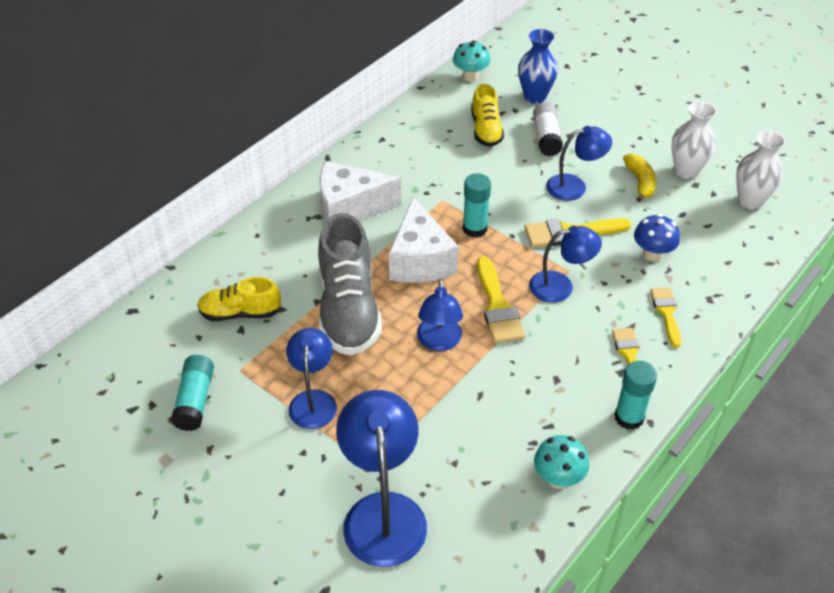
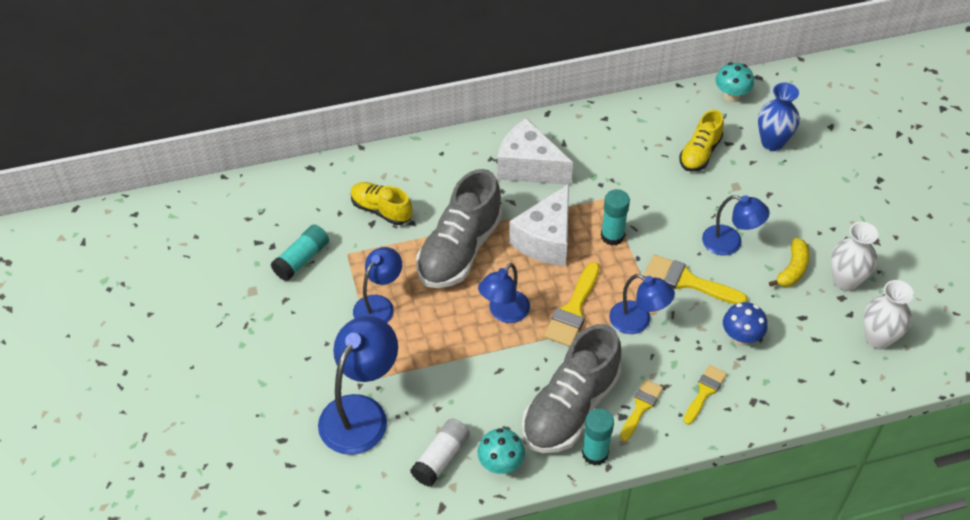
camera: 35 degrees right, 5 degrees up
white glue stick [533,102,563,156] -> white glue stick moved to [410,418,470,487]
none -> grey shoe [522,324,621,453]

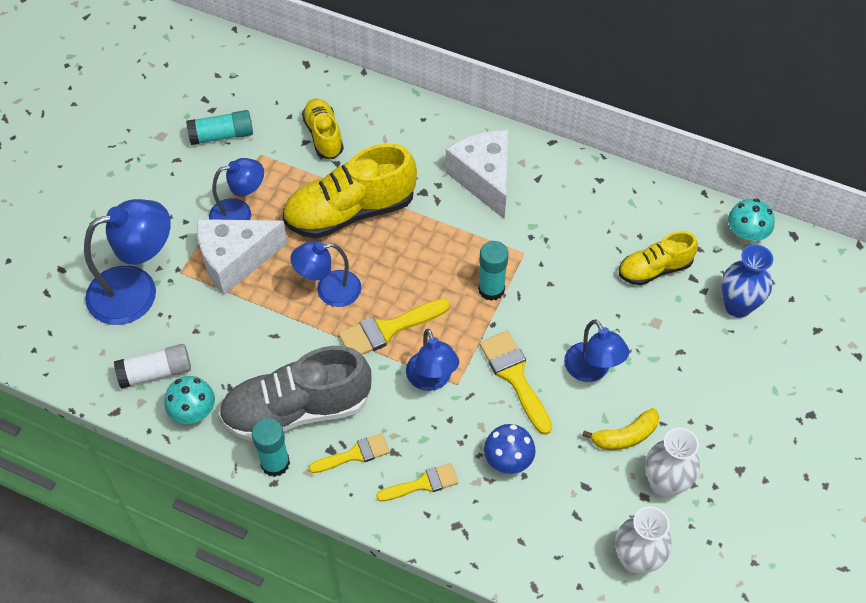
camera: 40 degrees right, 5 degrees up
grey shoe [416,169,503,288] -> yellow shoe [283,143,417,239]
white cheese [509,184,569,266] -> white cheese moved to [197,219,288,295]

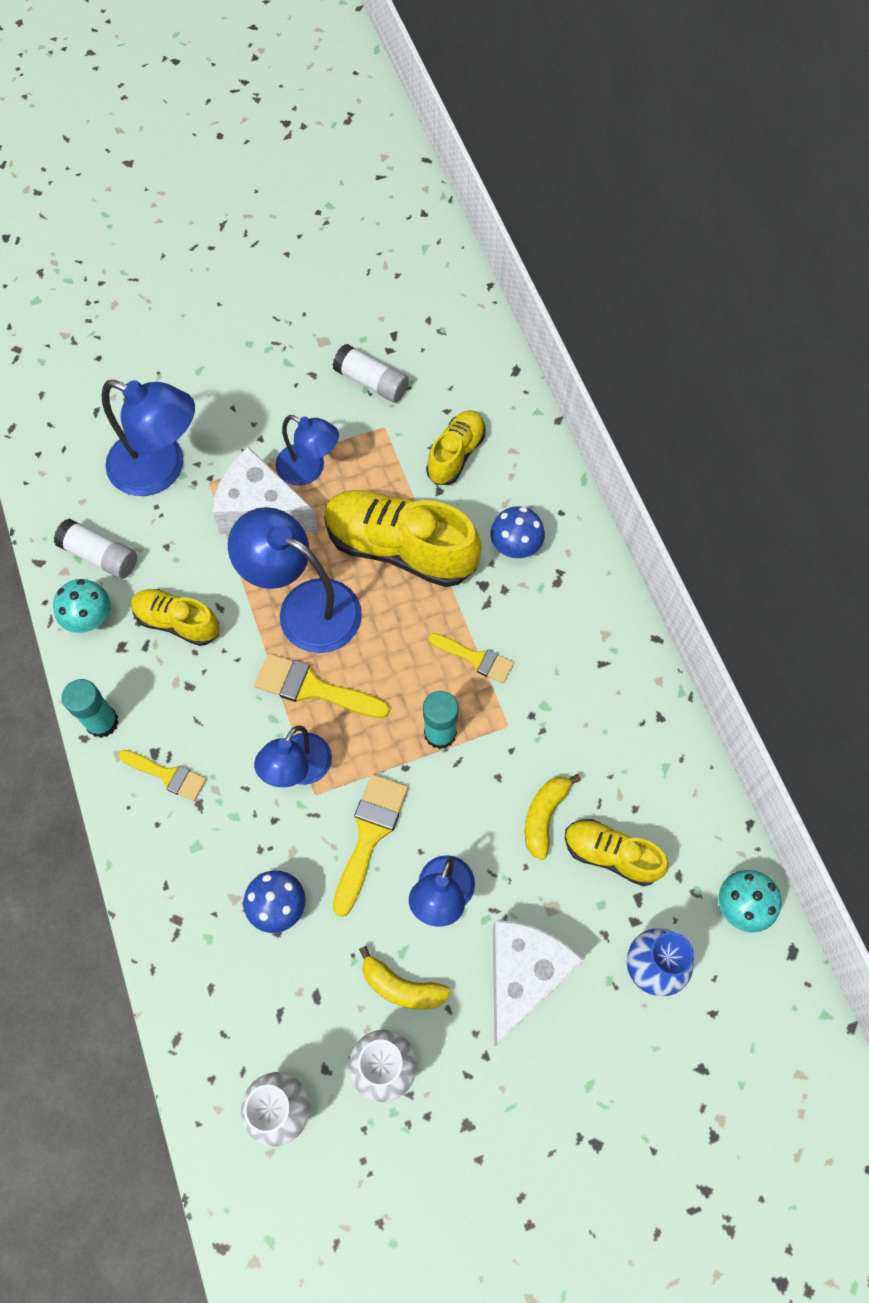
camera: 45 degrees right, 10 degrees up
turquoise glue stick [186,110,253,145] -> white glue stick [333,344,409,403]
grey shoe [219,346,371,442] -> none
blue lamp [290,242,361,307] -> blue lamp [228,507,362,653], size x1.59
yellow brush [376,463,458,502] -> yellow brush moved to [428,633,514,683]
white cheese [446,130,508,219] -> white cheese moved to [493,920,584,1047]
none -> yellow shoe [131,589,220,646]
none -> blue mushroom [490,506,545,558]
none -> yellow banana [525,774,581,860]

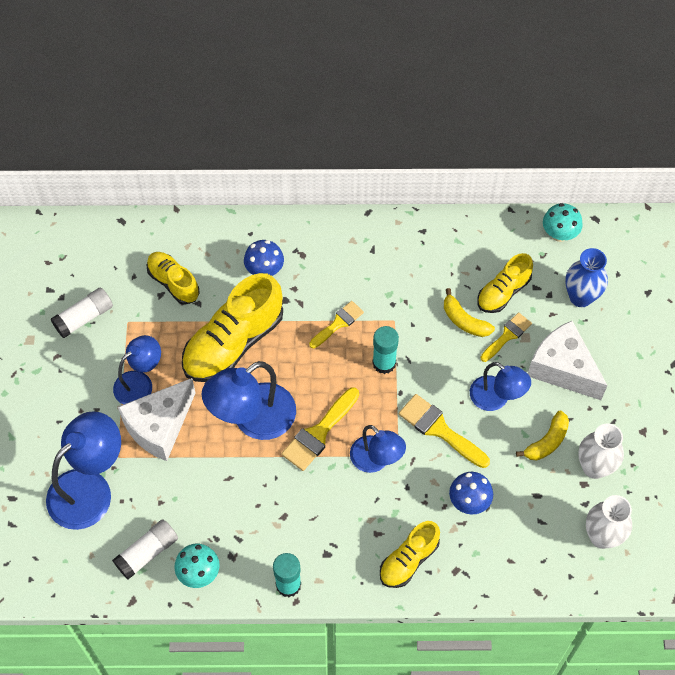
camera: 70 degrees left, 5 degrees down
yellow brush [119,750,207,801] -> yellow brush moved to [480,312,532,362]
yellow shoe [131,589,220,646] -> yellow shoe moved to [380,521,440,588]

